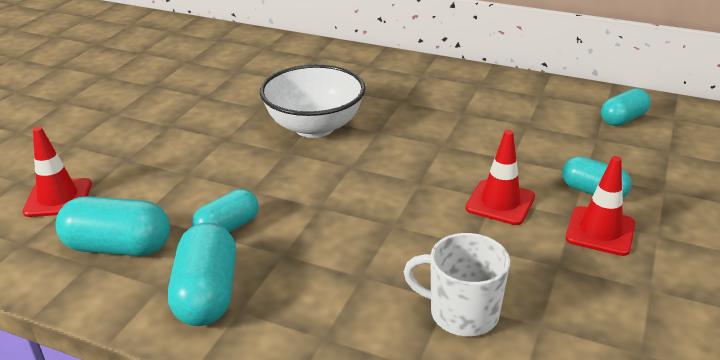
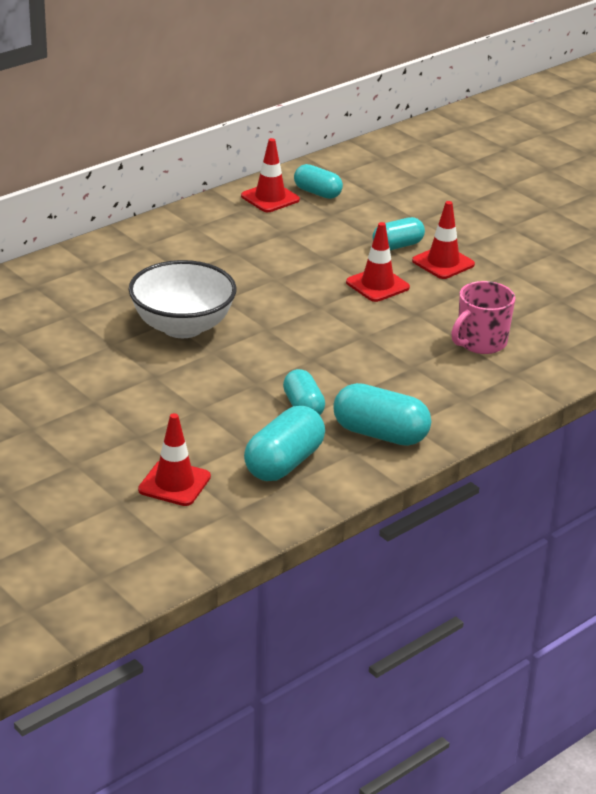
camera: 65 degrees left, 0 degrees up
white mug [404,233,510,336] -> pink mug [451,281,515,354]
turquoise capsule [601,88,651,126] -> turquoise capsule turned 45 degrees counterclockwise [294,164,343,199]
none -> red traffic cone [241,138,300,212]

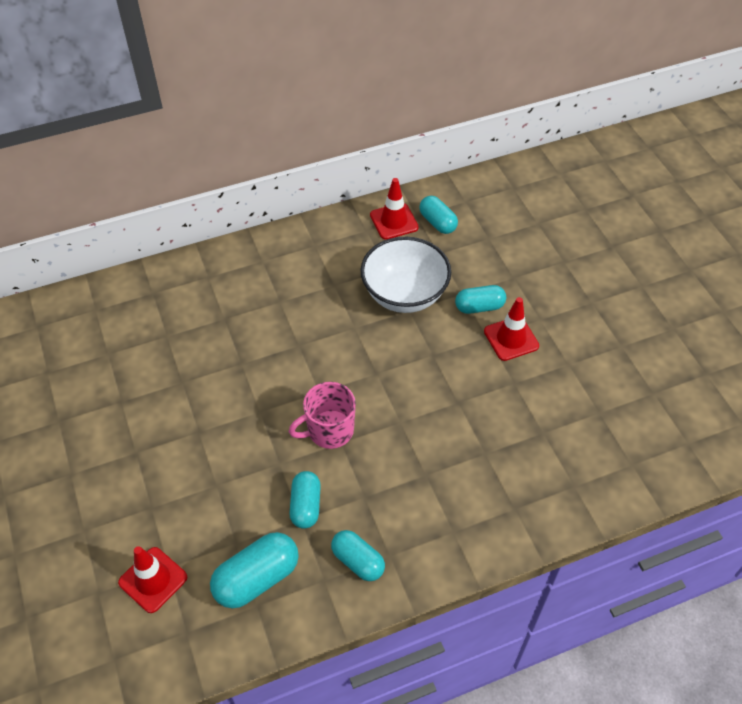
camera: 20 degrees right, 20 degrees up
white bowl [128,260,237,338] -> white bowl moved to [360,237,451,313]
turquoise capsule [333,383,431,446] -> turquoise capsule [331,530,385,581], size x0.66
red traffic cone [346,222,410,302] -> none
pink mug [451,281,515,354] -> pink mug moved to [289,382,356,449]

